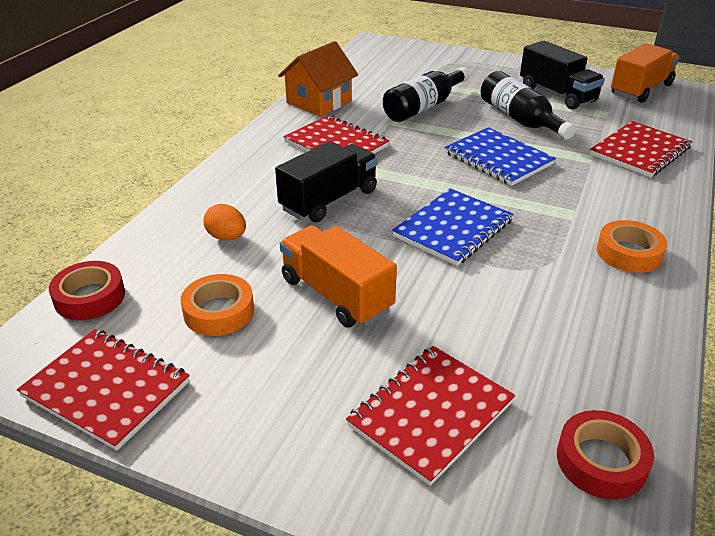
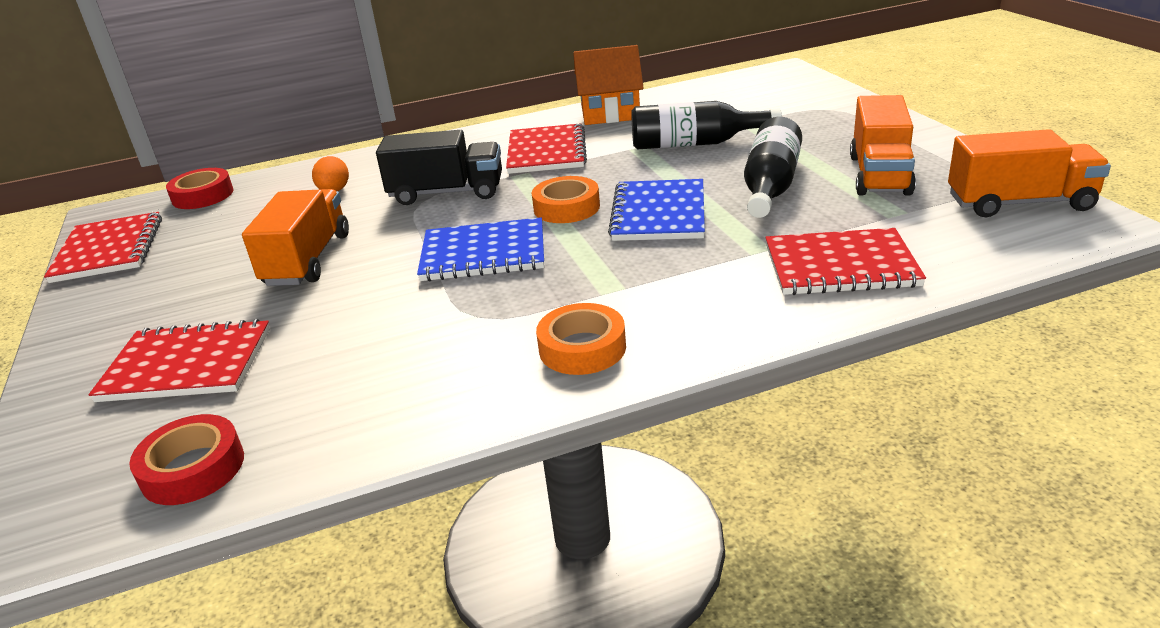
camera: 50 degrees right, 5 degrees down
orange tape [181,274,254,336] -> orange tape moved to [532,176,600,223]
black truck [520,41,605,110] -> orange truck [850,95,916,196]

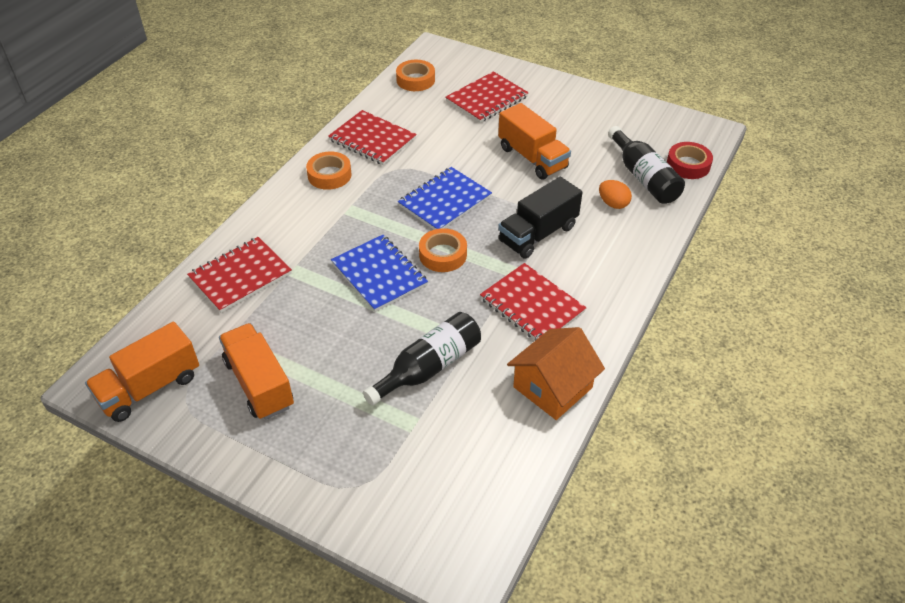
camera: 135 degrees right, 15 degrees up
red notebook [44,212,162,283] -> red notebook moved to [328,110,417,165]
red tape [129,414,244,505] -> orange tape [396,60,435,91]
black bottle [744,117,802,218] -> black bottle moved to [608,126,685,204]

